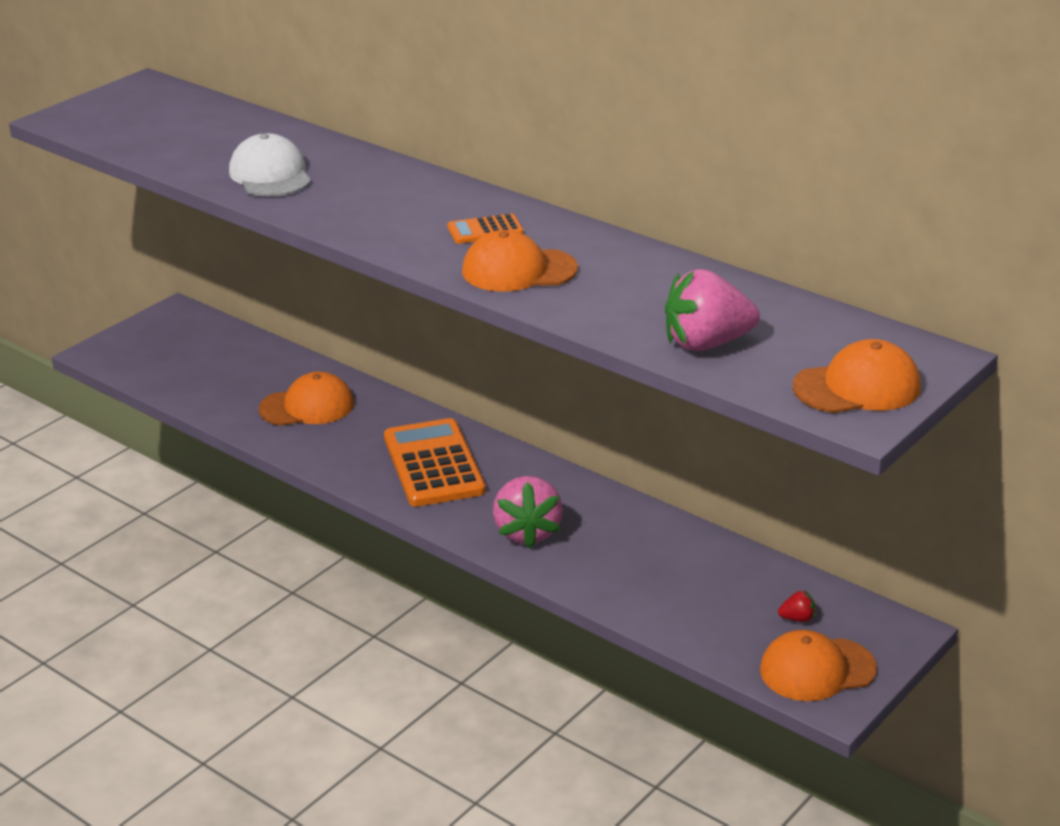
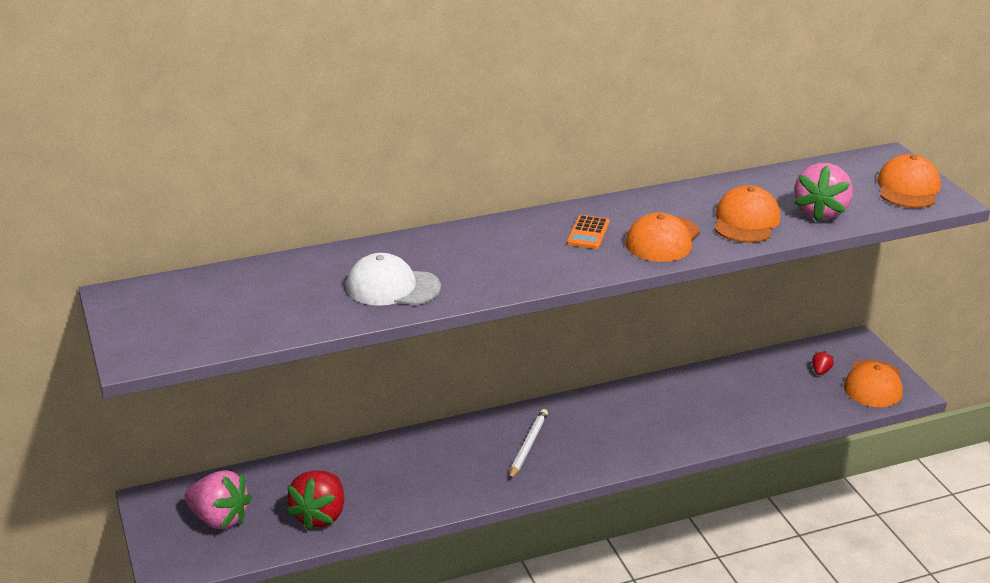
camera: 60 degrees left, 0 degrees up
orange cap [259,372,354,426] -> orange cap moved to [714,185,780,243]
orange calculator [384,418,486,507] -> white pencil [509,409,548,480]
pink strawberry [493,476,563,548] -> pink strawberry moved to [184,470,252,529]
none -> red strawberry [286,471,344,531]

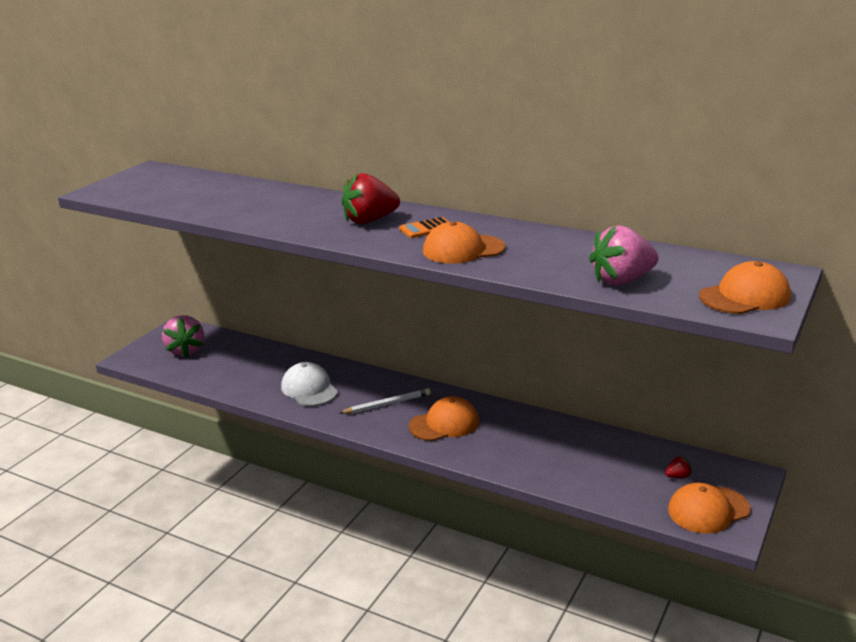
camera: 50 degrees right, 5 degrees down
red strawberry [286,471,344,531] -> red strawberry moved to [342,173,400,224]
white cap [346,253,441,306] -> white cap moved to [281,362,338,406]
orange cap [714,185,780,243] -> orange cap moved to [409,396,479,441]

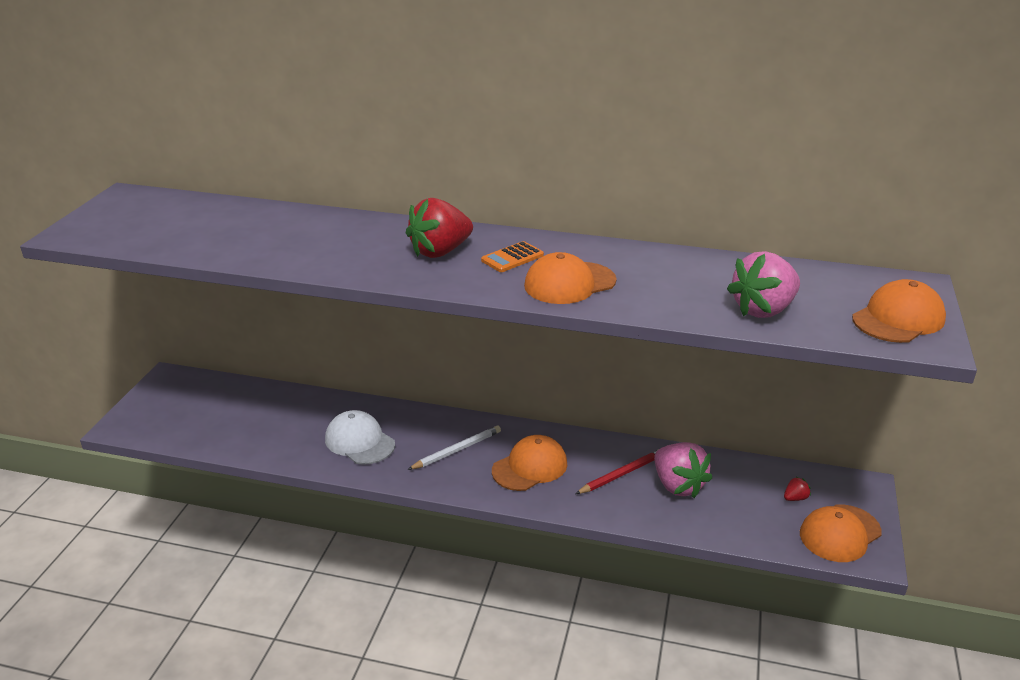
camera: 15 degrees left, 5 degrees up
pink strawberry [162,315,204,358] -> pink strawberry moved to [654,442,712,498]
none -> red pencil [576,449,659,494]

